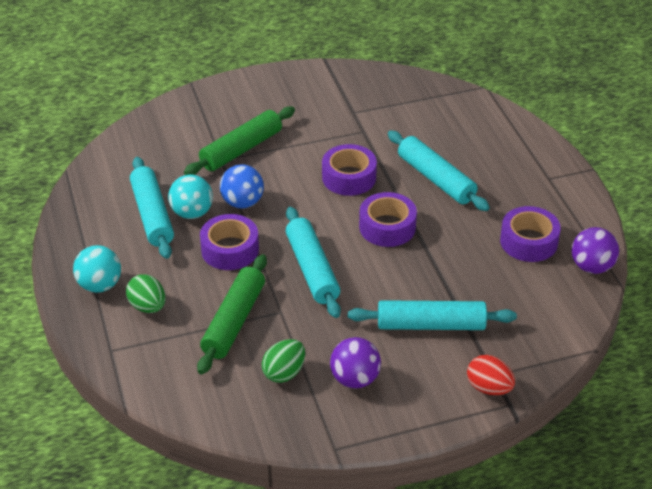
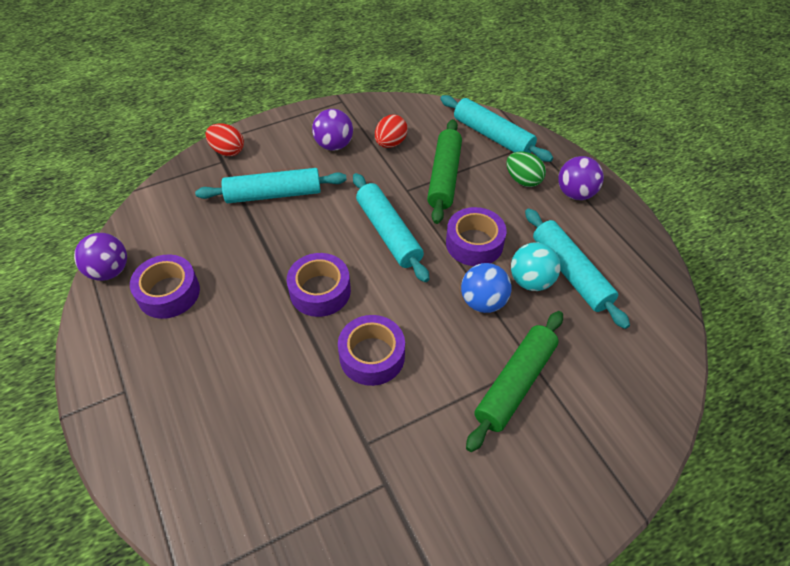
camera: 170 degrees right, 10 degrees up
turquoise ball [73,245,121,293] -> purple ball [558,156,604,200]
green egg [262,339,305,383] -> red egg [375,115,408,148]
turquoise rolling pin [388,131,490,211] -> turquoise rolling pin moved to [440,95,553,162]

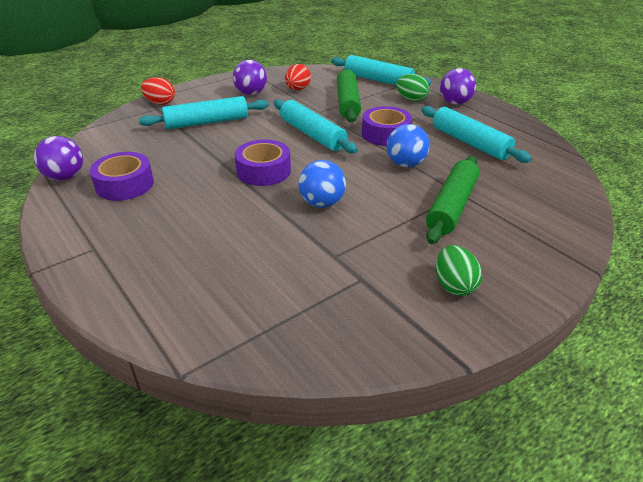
camera: 10 degrees left, 15 degrees down
purple tape [338,315,405,386] -> blue ball [298,160,346,208]
turquoise ball [511,242,561,291] -> none
none -> green egg [436,245,482,296]

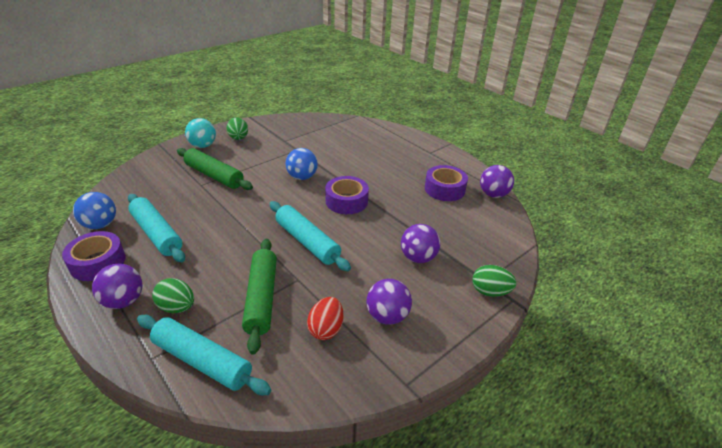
camera: 175 degrees right, 0 degrees up
turquoise rolling pin [139,96,269,129] -> purple ball [401,224,440,263]
red egg [141,77,175,105] -> green egg [472,265,516,297]
purple tape [362,106,412,146] -> purple tape moved to [62,231,126,281]
blue ball [387,124,430,167] -> blue ball moved to [73,192,116,229]
green rolling pin [426,156,479,244] -> green rolling pin turned 75 degrees counterclockwise [177,148,253,190]
none -> turquoise ball [185,118,216,148]

